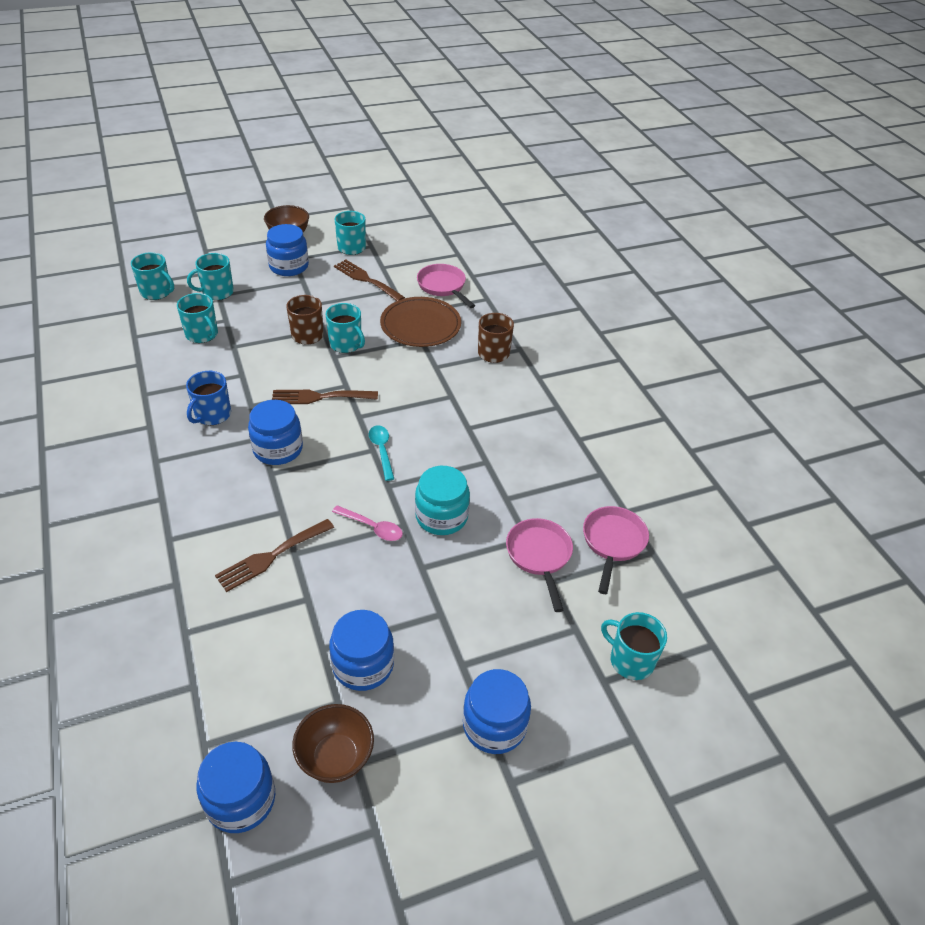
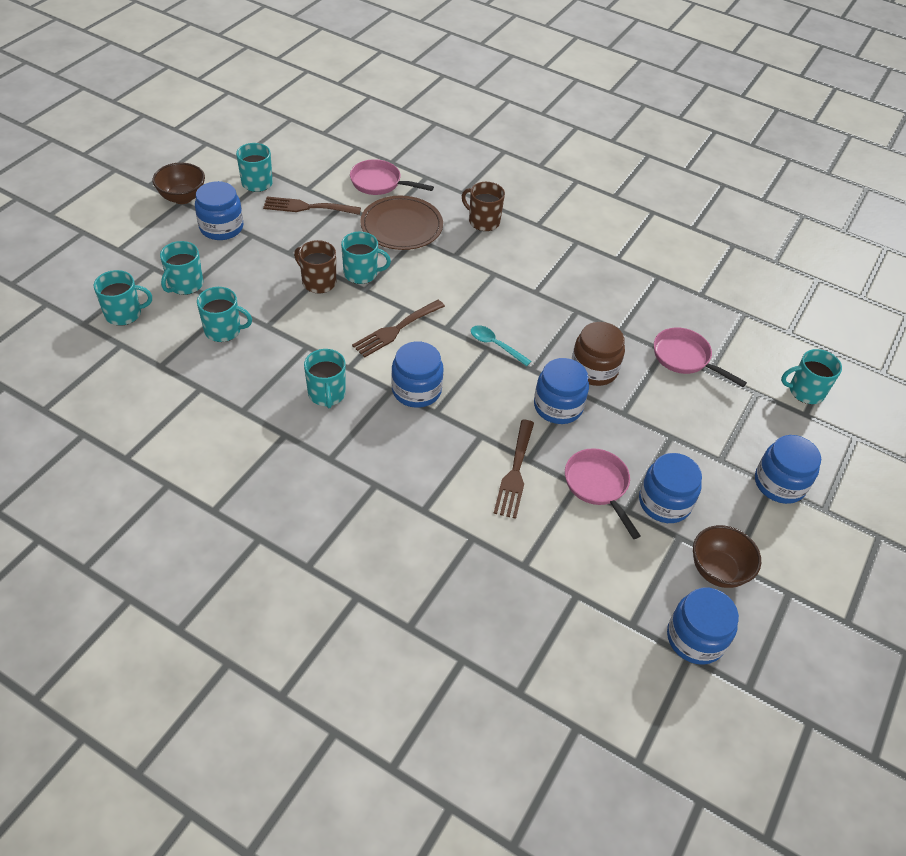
camera: 40 degrees left, 5 degrees up
blue mug [186,371,231,425] -> turquoise mug [304,349,346,408]
pink spoon [332,505,403,541] -> blue jar [534,358,589,424]
turquoise jar [415,466,470,535] -> brown jar [572,322,625,386]
pink pan [583,506,649,594] -> pink pan moved to [565,448,640,539]

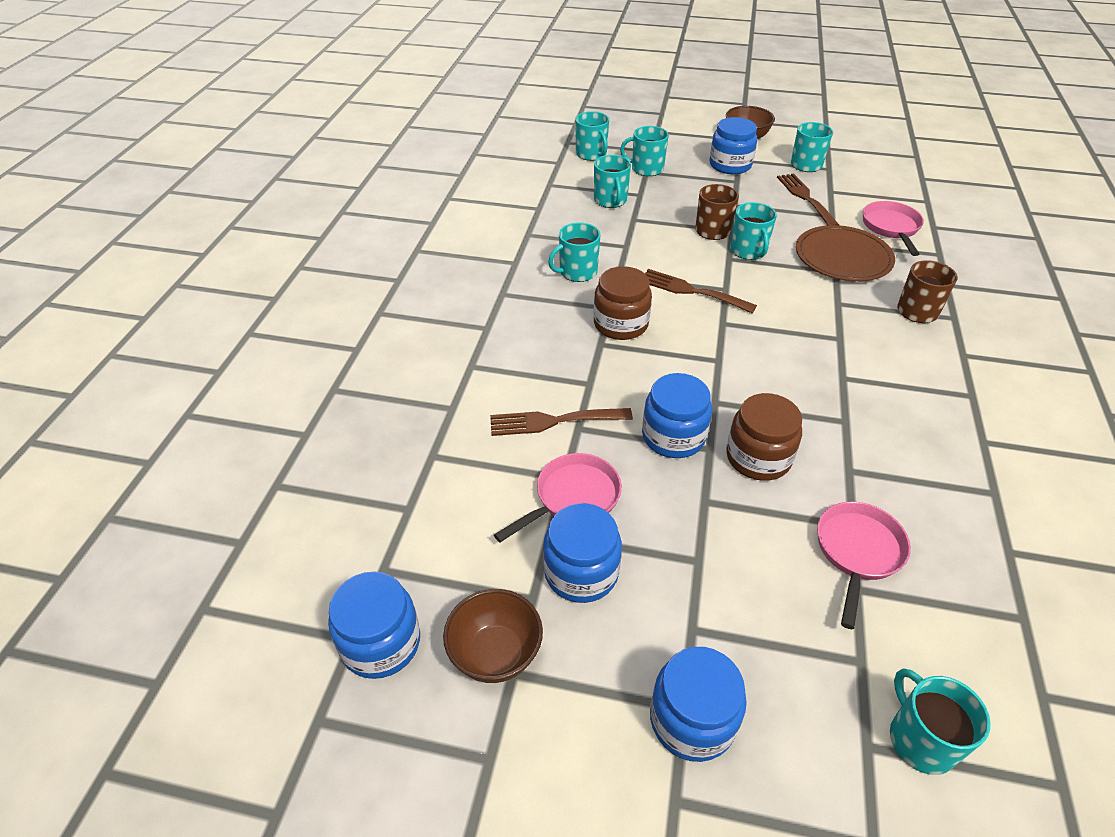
camera: 75 degrees right, 5 degrees down
blue jar [391,341,444,408] -> brown jar [594,266,652,340]
turquoise spoon [471,325,531,366] -> none

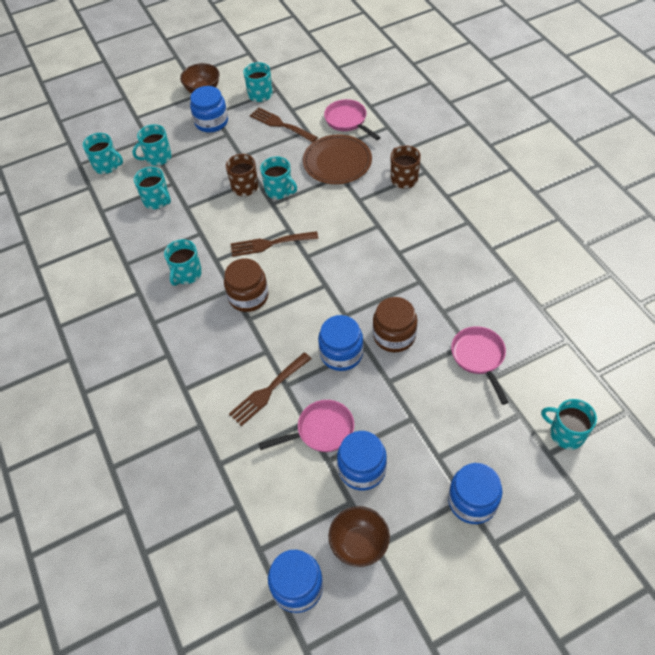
camera: 35 degrees left, 10 degrees up
pink pan [494,453,622,542] -> pink pan turned 60 degrees clockwise [259,400,354,452]

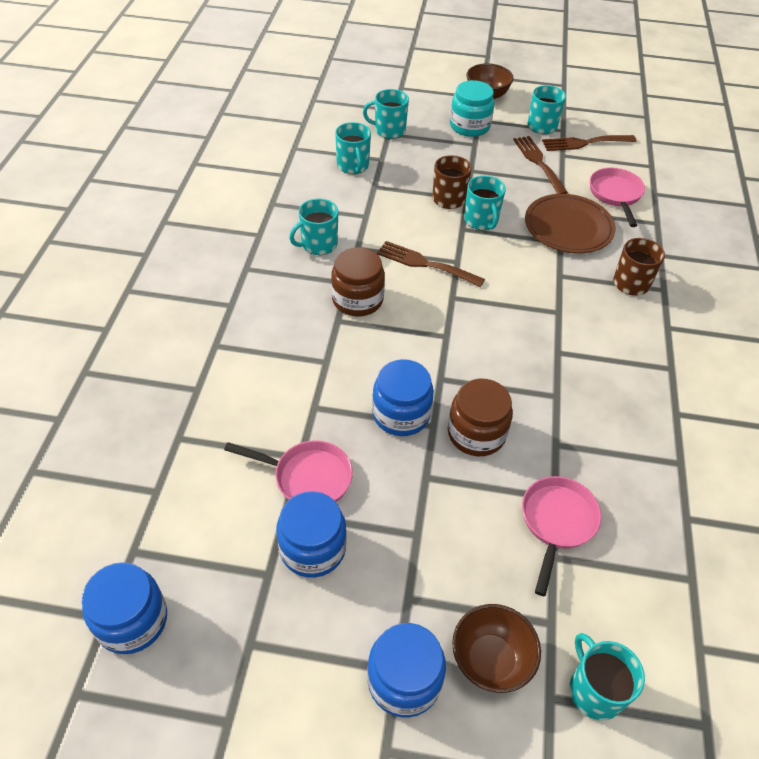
camera: 30 degrees right, 5 degrees down
turquoise mug [83,133,123,174] -> none
blue jar [190,86,228,133] -> turquoise jar [450,80,494,137]
brown fork [229,352,311,426] -> brown fork moved to [542,135,637,151]
brown bowl [329,506,390,567] -> brown bowl moved to [452,604,541,693]

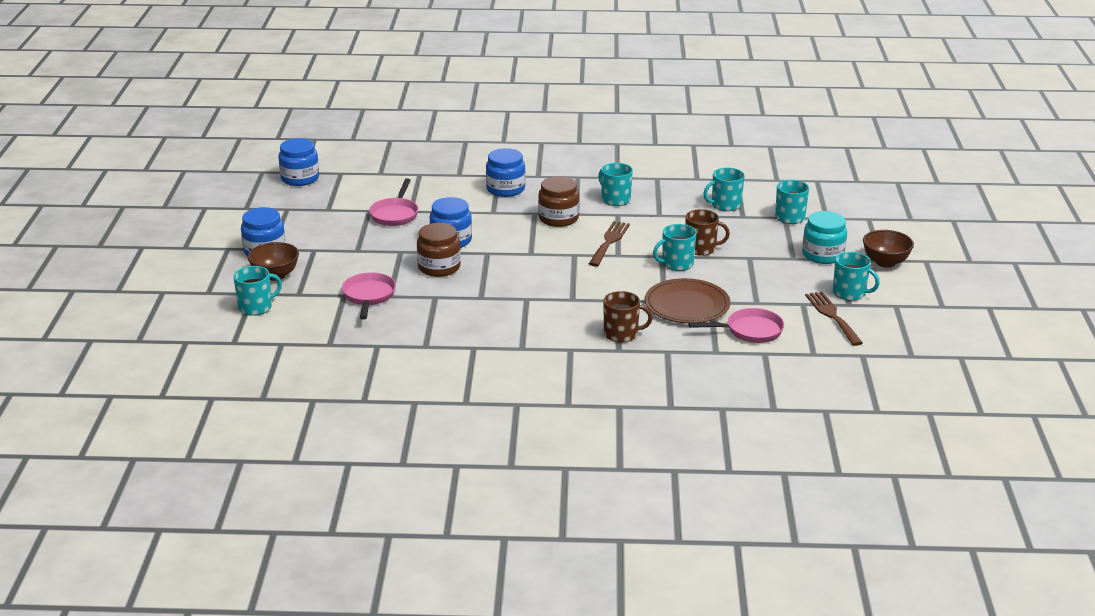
camera: 85 degrees right, 20 degrees down
blue jar [276,491,347,578] -> blue jar moved to [486,148,526,197]
brown fork [513,136,568,194] -> none
pink pan [522,476,601,596] -> pink pan turned 105 degrees counterclockwise [342,272,396,319]

